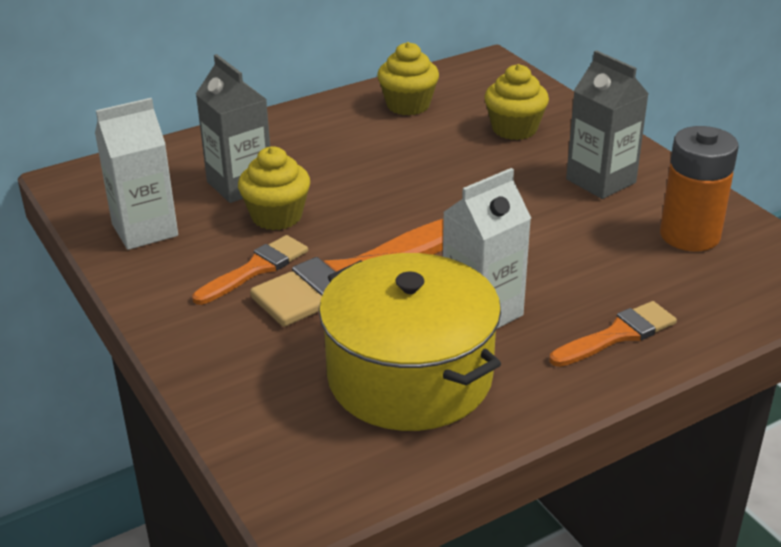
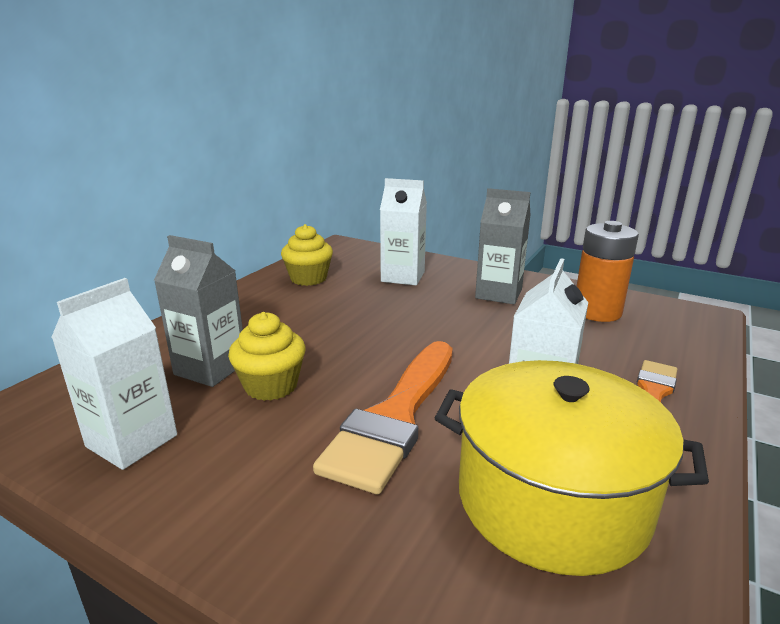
camera: 30 degrees left, 10 degrees down
orange brush [192,235,308,305] -> none
yellow cupcake [484,64,549,140] -> white carton [380,178,427,285]

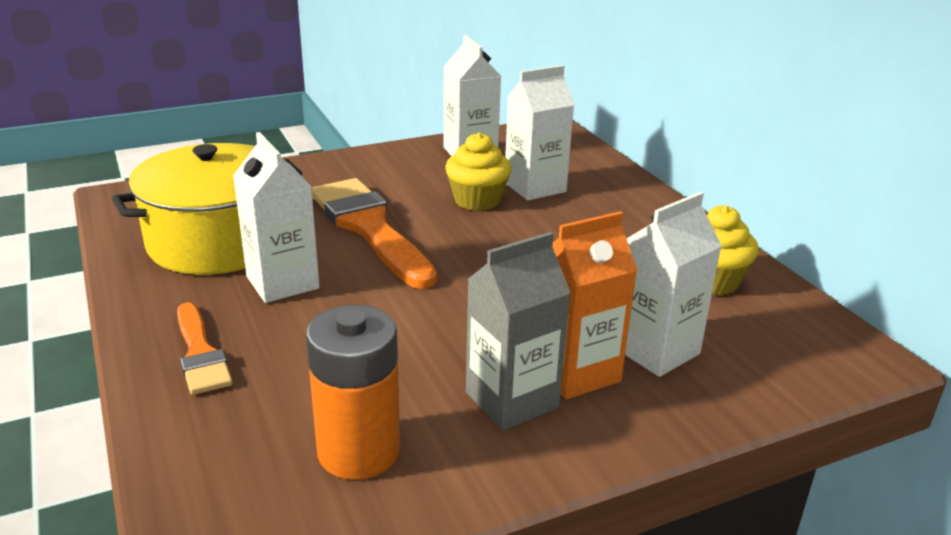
camera: 125 degrees right, 5 degrees up
grey carton [154,235,243,387] -> white carton [505,65,574,201]
none -> orange carton [552,211,638,399]

